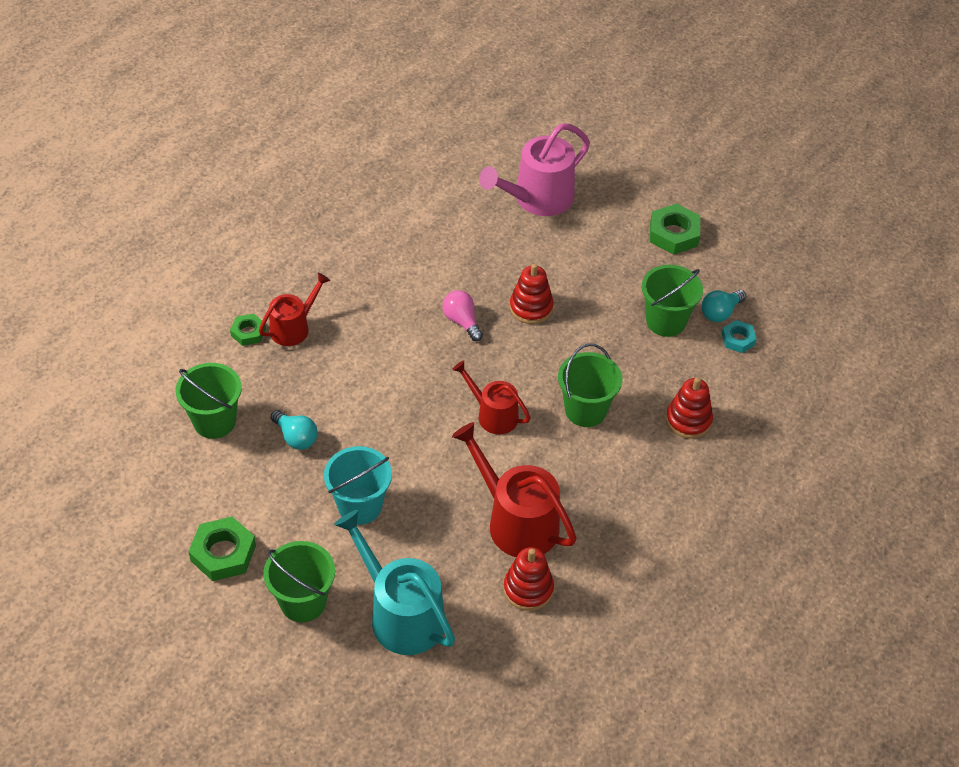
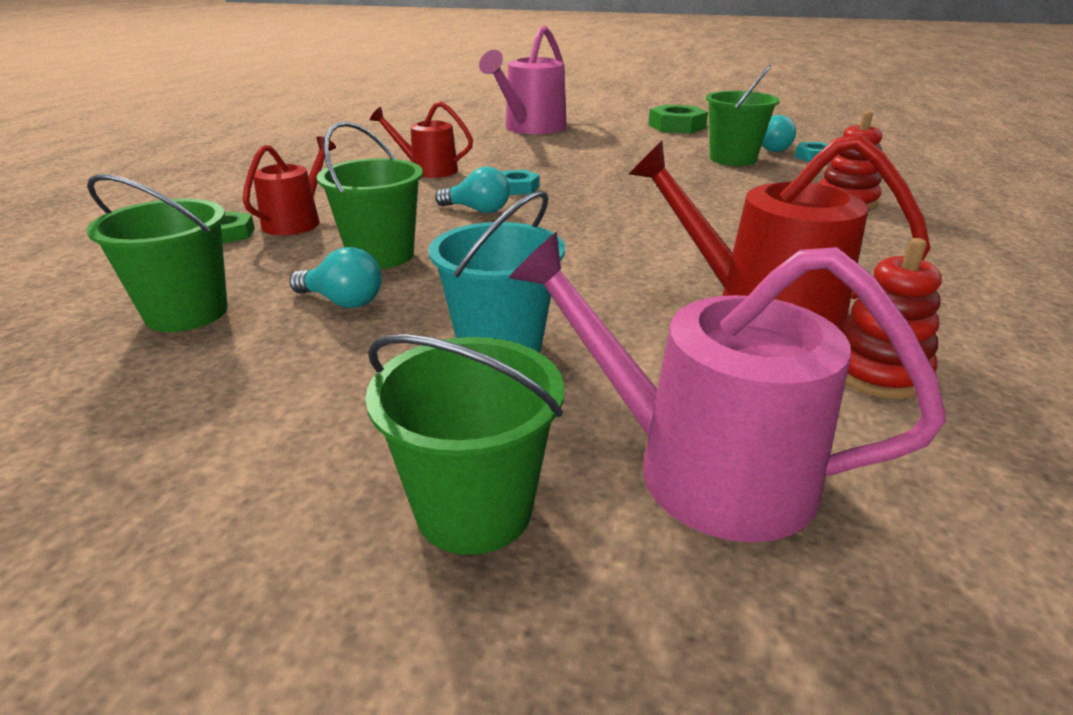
camera: 20 degrees left, 20 degrees down
green nut [188,517,256,581] -> none
turquoise watering can [334,510,455,655] -> pink watering can [509,232,946,542]
pink light bulb [442,290,483,341] -> turquoise nut [502,170,539,195]
red watering can [452,360,530,434] -> red watering can moved to [370,101,473,178]
red stacking toy [510,263,554,324] -> none
green bucket [558,343,623,427] -> green bucket moved to [316,121,423,269]
none -> turquoise light bulb [435,166,510,213]

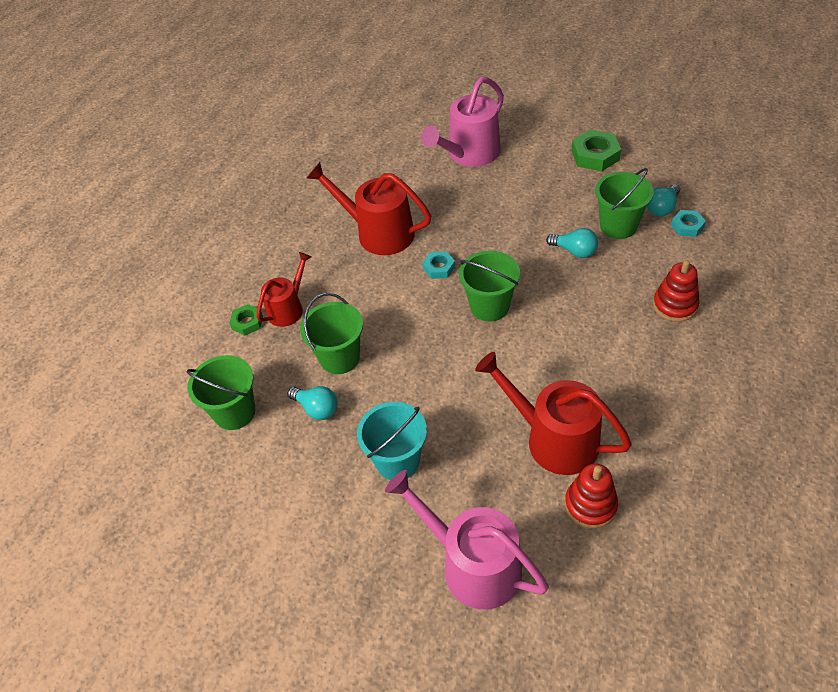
camera: 15 degrees right, 20 degrees up
green bucket [365,334,565,555] -> green bucket moved to [459,251,520,322]
red watering can [370,101,473,178] -> red watering can [306,162,431,255], size x1.65
turquoise light bulb [435,166,510,213] -> turquoise light bulb moved to [546,228,598,258]

